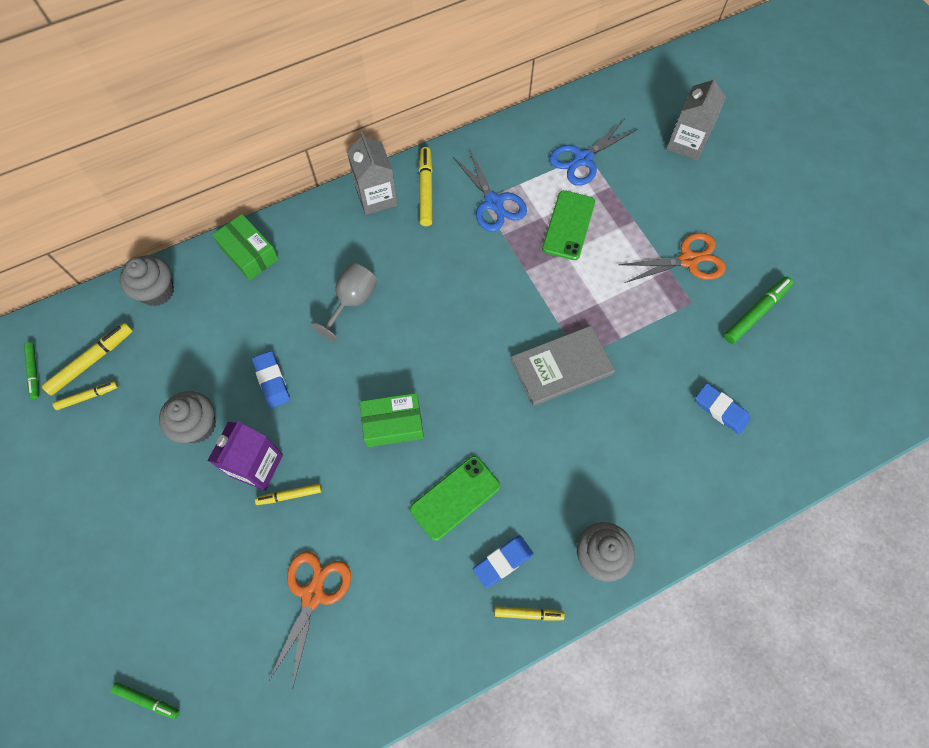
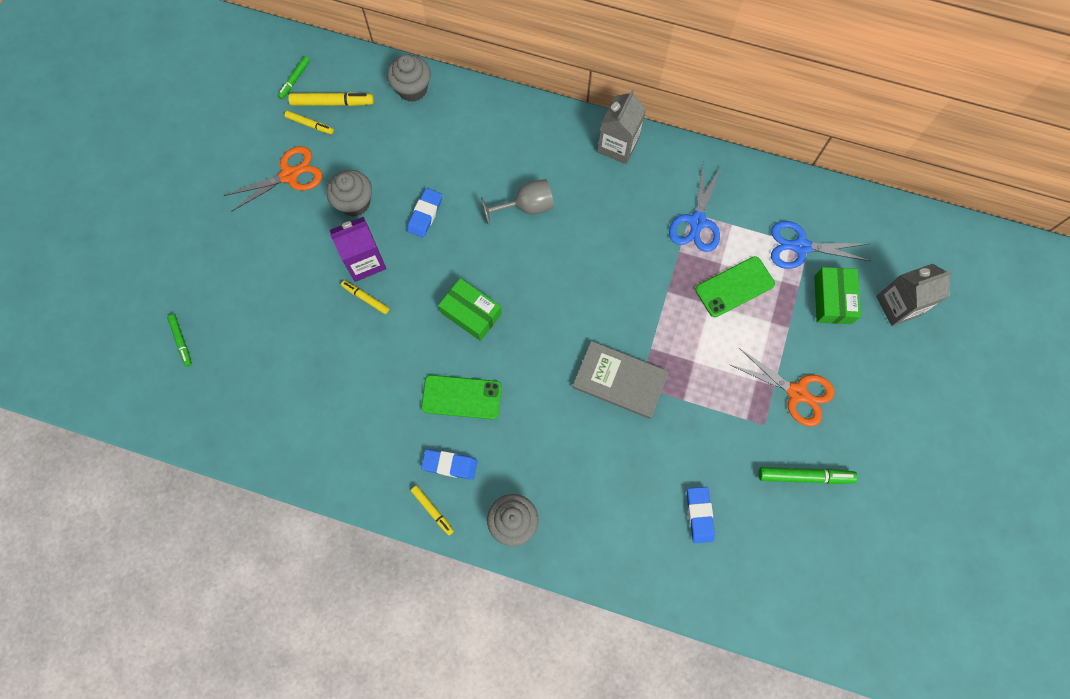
camera: 45 degrees right, 5 degrees up
green box [212,214,279,280] -> green box moved to [814,267,861,324]
orange scissors [269,551,351,689] -> orange scissors moved to [223,146,322,212]
yellow marker [419,147,433,226] -> none

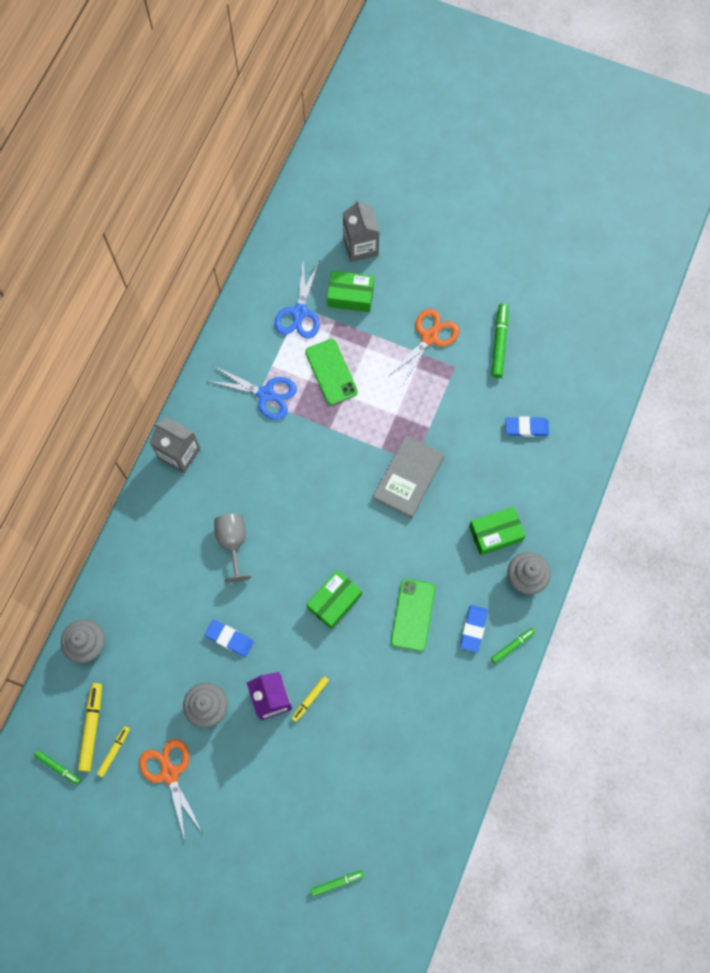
camera: 85 degrees left, 0 degrees up
yellow marker [411,485,454,535] -> green marker [491,628,535,664]
none -> green box [469,507,526,556]

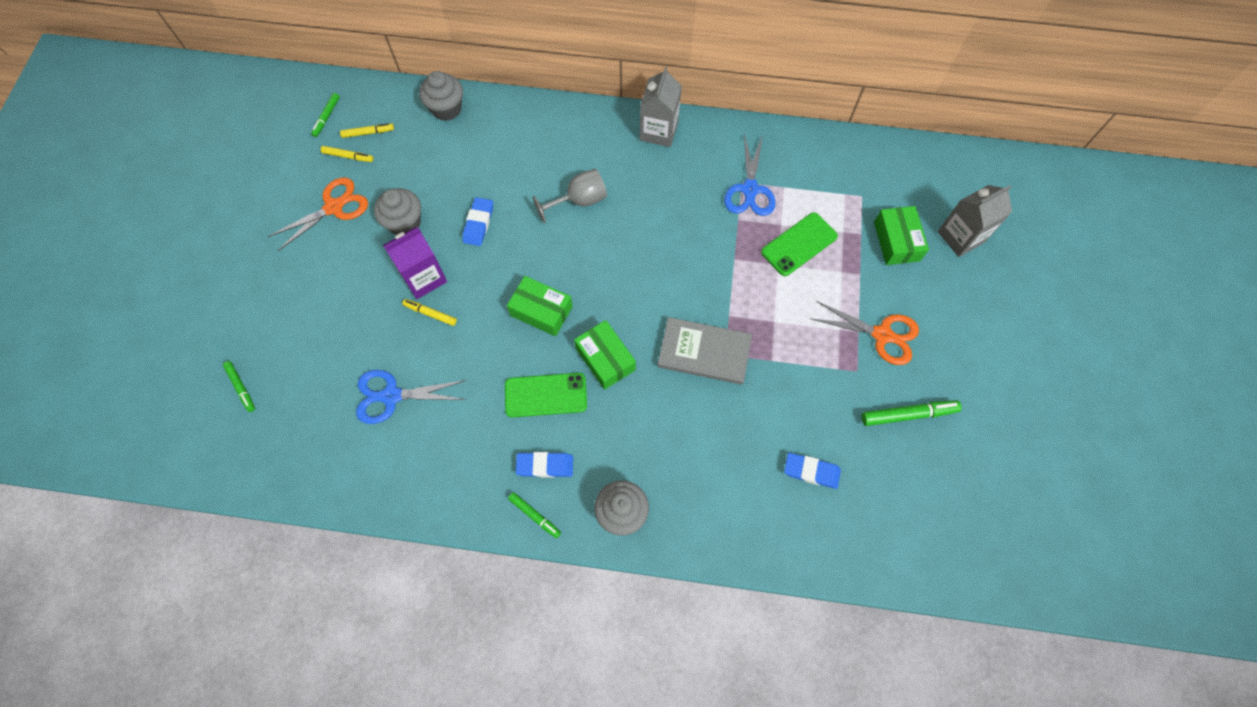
camera: 75 degrees right, 5 degrees down
yellow marker [78,683,102,772] -> yellow marker [340,123,394,138], size x0.62
blue scissors [274,260,320,339] -> blue scissors moved to [356,370,467,424]
green box [469,507,526,556] -> green box moved to [574,320,636,390]
blue eraser [505,417,549,437] -> blue eraser turned 60 degrees counterclockwise [784,453,841,489]

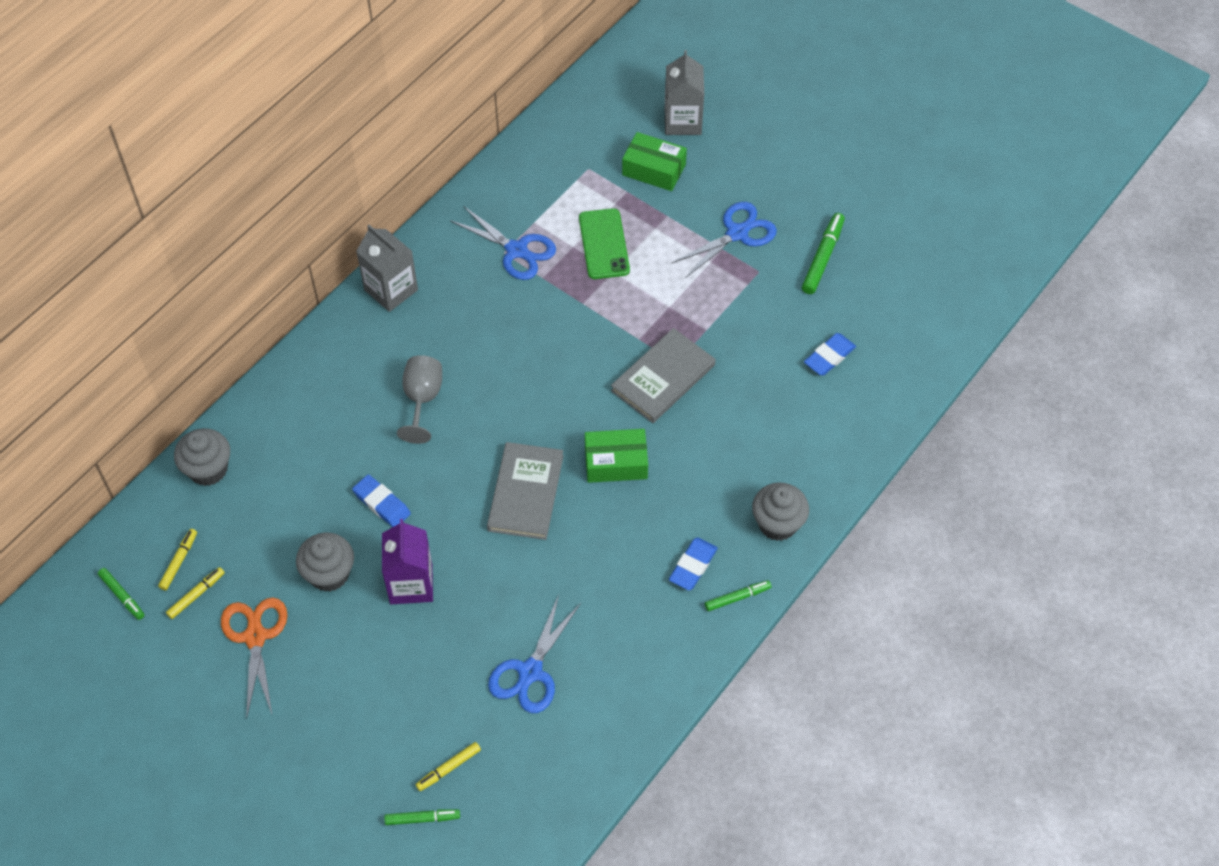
camera: 60 degrees left, 10 degrees down
yellow marker [403,299,457,326] -> yellow marker moved to [416,742,481,791]
green phone [505,373,587,417] -> none
green box [507,276,573,336] -> grey book [487,442,564,540]
orange scissors [810,301,919,365] -> blue scissors [672,202,777,277]

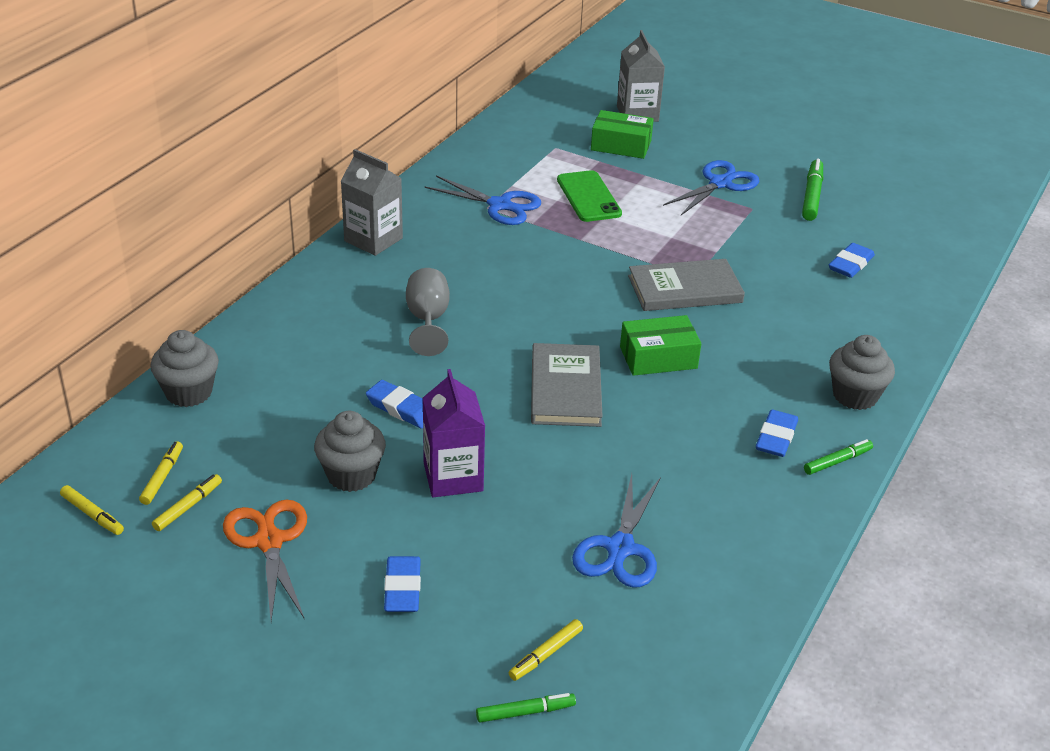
camera: 10 degrees left, 20 degrees down
green marker [98,568,144,620] -> yellow marker [60,485,124,535]
grey book [611,328,715,423] -> grey book turned 45 degrees clockwise [628,259,745,311]
none -> blue eraser [384,556,421,612]

